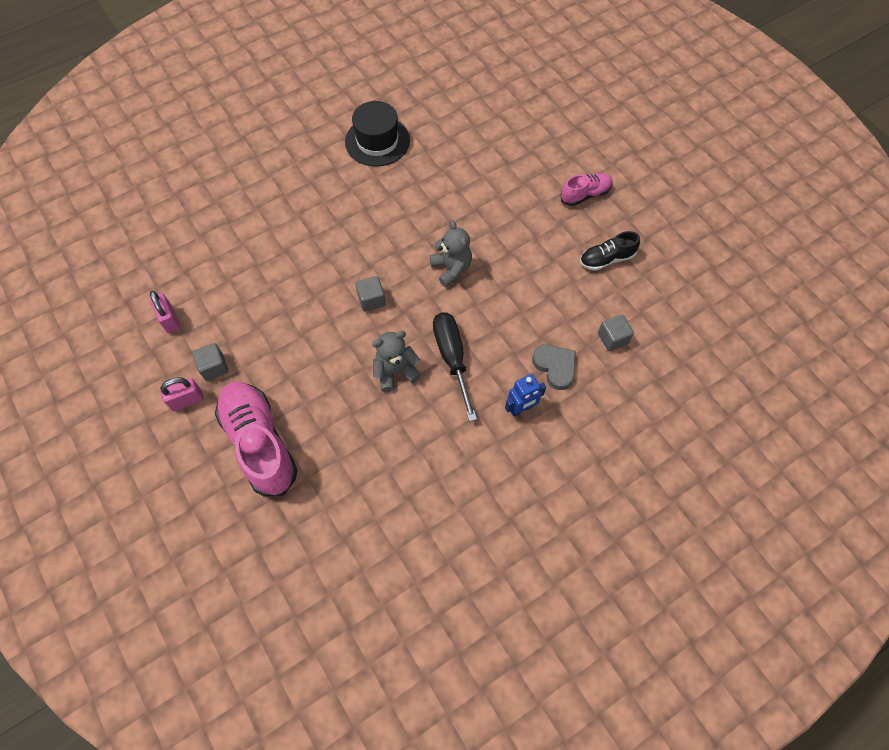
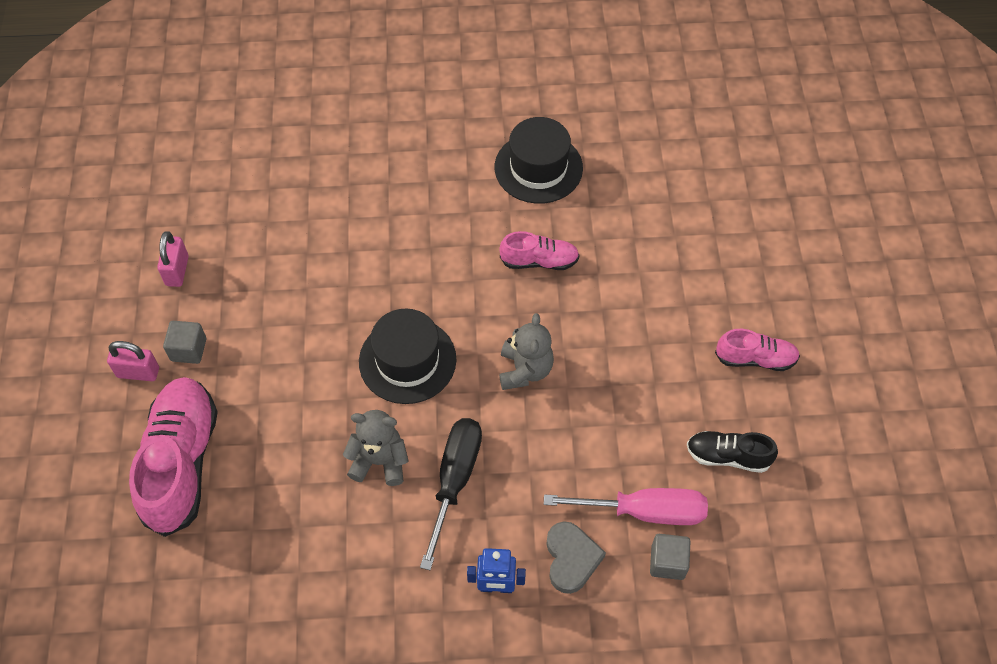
camera: 30 degrees right, 5 degrees down
grey cube [355,276,386,312] -> black hat [359,309,456,404]
none -> pink shoe [499,231,580,270]
none -> pink screwdriver [544,488,708,525]

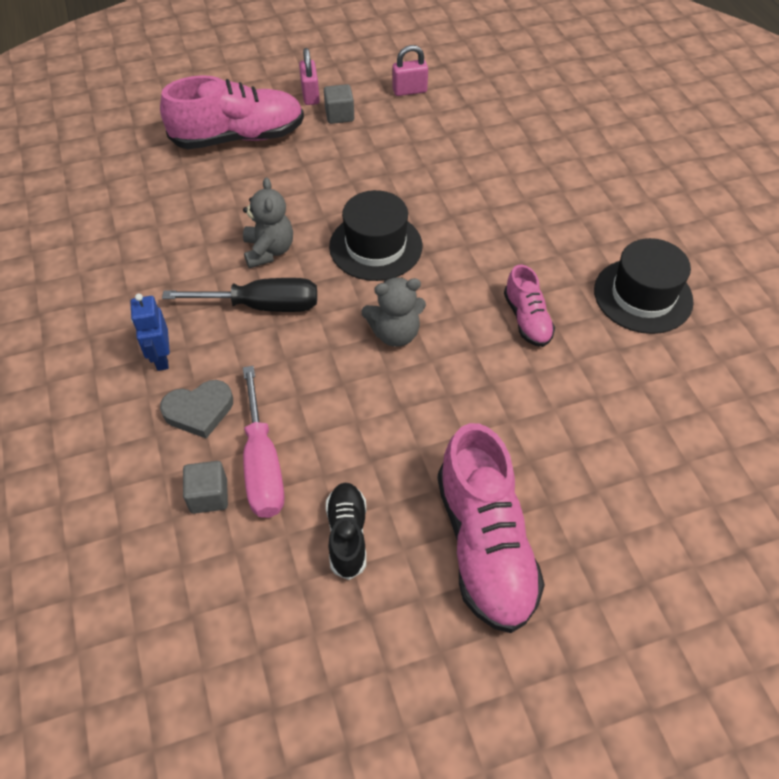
camera: 75 degrees right, 5 degrees down
pink shoe [715,329,800,371] -> pink shoe [437,423,545,633], size x1.90

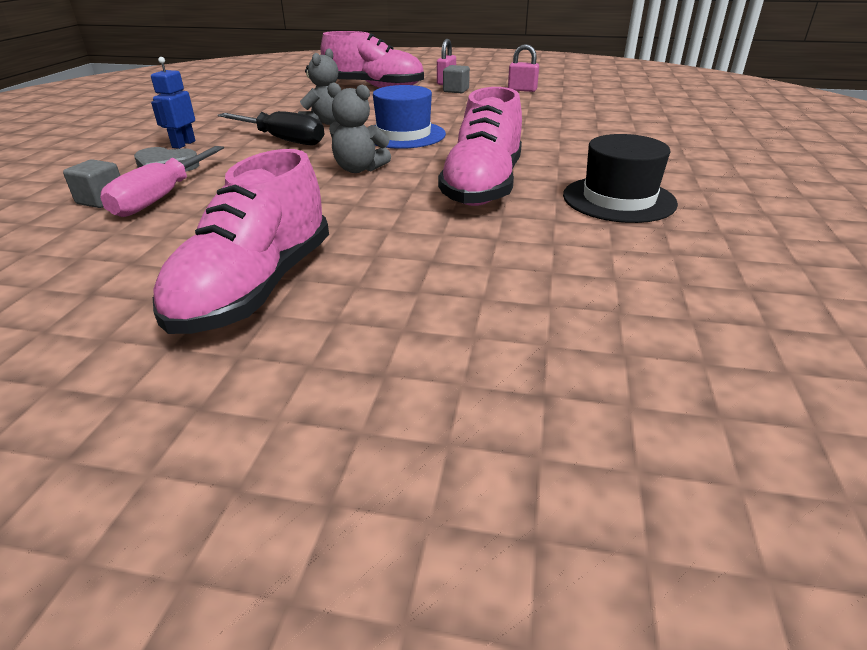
camera: 30 degrees right, 20 degrees down
black shoe [326,483,366,580] -> none
black hat [329,190,423,281] -> blue hat [373,85,446,149]
pink shoe [504,265,555,347] -> pink shoe [438,87,522,206], size x1.90

